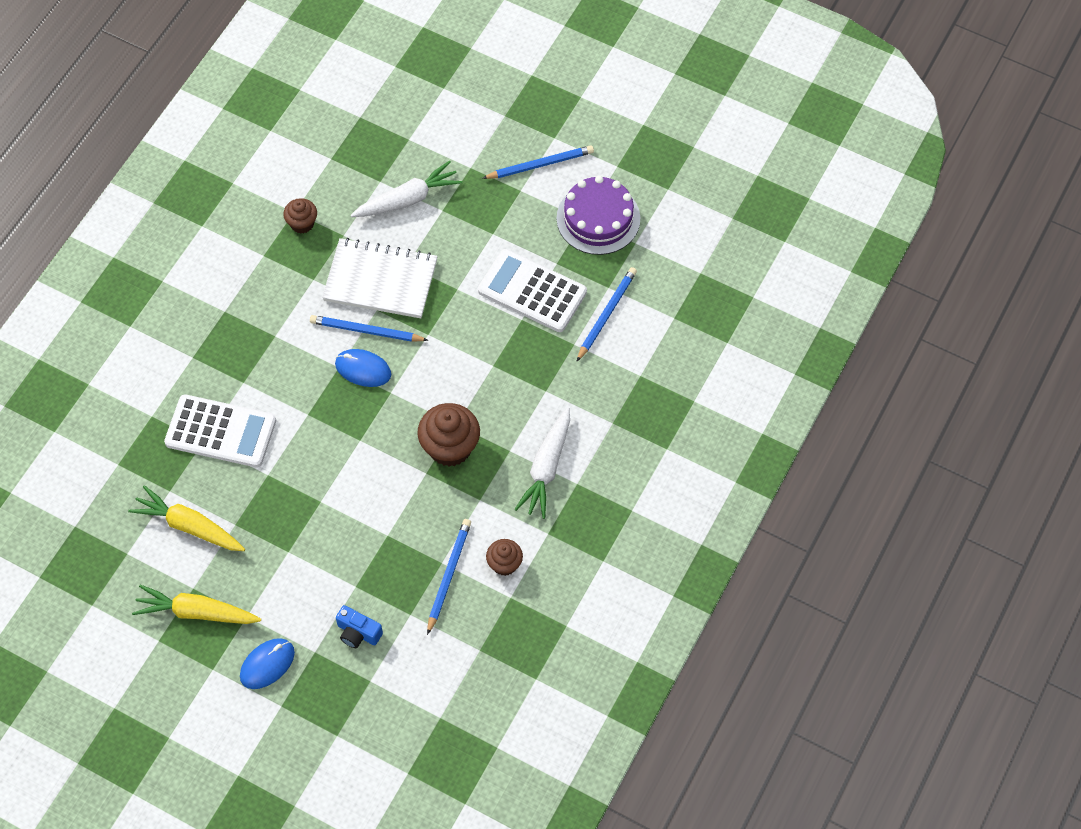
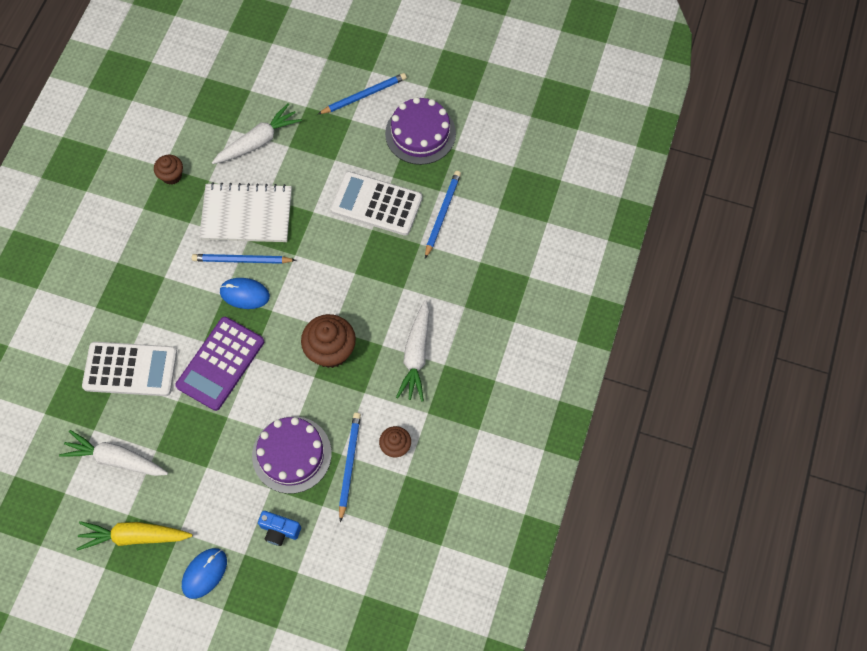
camera: 10 degrees left, 5 degrees up
yellow carrot [128,485,245,551] -> white carrot [59,430,168,476]
none -> purple calculator [176,317,264,411]
none -> purple cake [252,416,332,494]

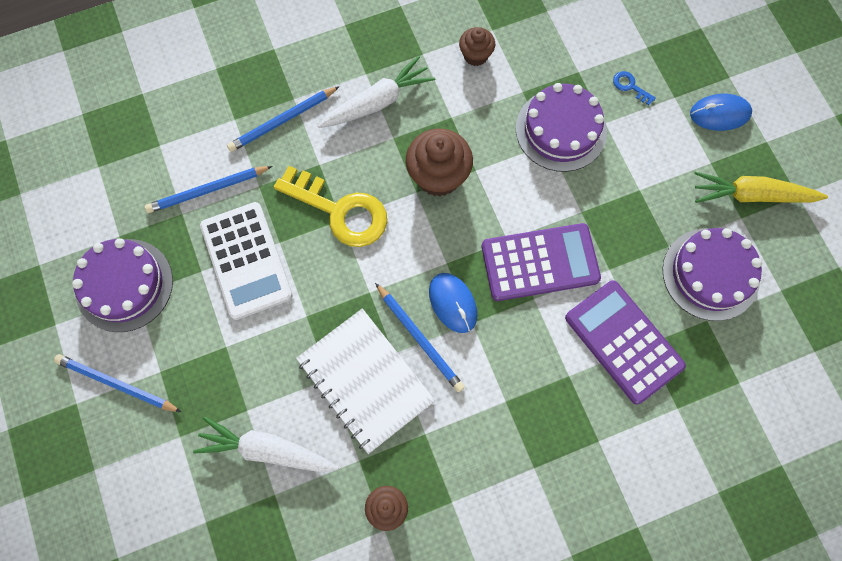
camera: 130 degrees left, 5 degrees up
white carrot [59,430,168,476] -> purple cake [662,228,762,321]
yellow carrot [76,521,193,551] -> yellow carrot turned 135 degrees clockwise [694,172,828,203]
white calculator [82,342,177,396] -> purple calculator [565,280,686,405]
blue camera [258,511,301,546] -> blue key [613,71,656,105]
blue pencil [339,413,361,522] -> blue pencil moved to [227,86,340,152]
none -> yellow key [274,166,387,247]

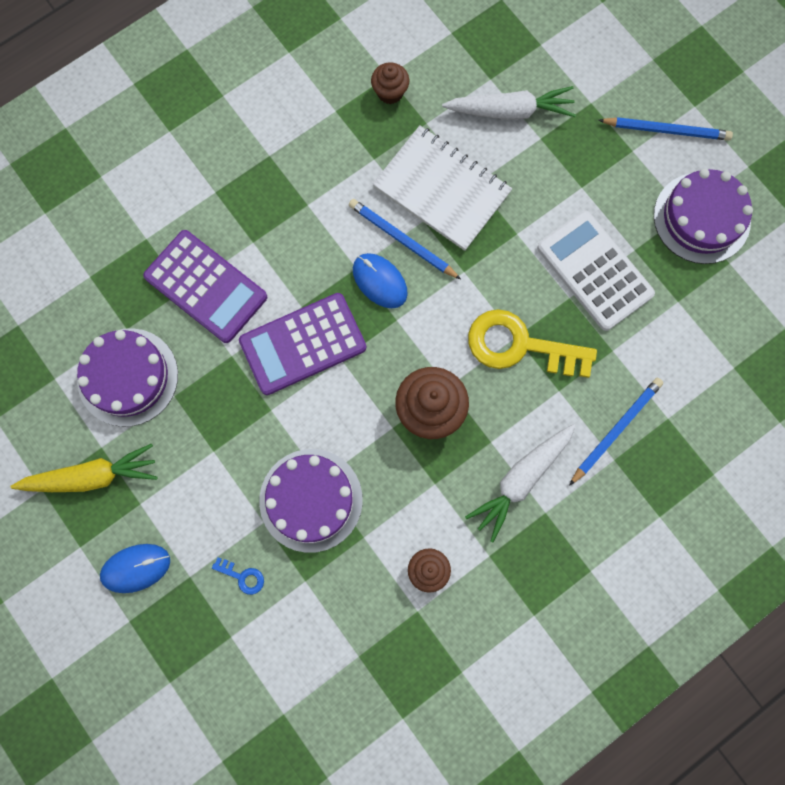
camera: 165 degrees right, 5 degrees up
blue pencil [145,166,272,213] -> none

